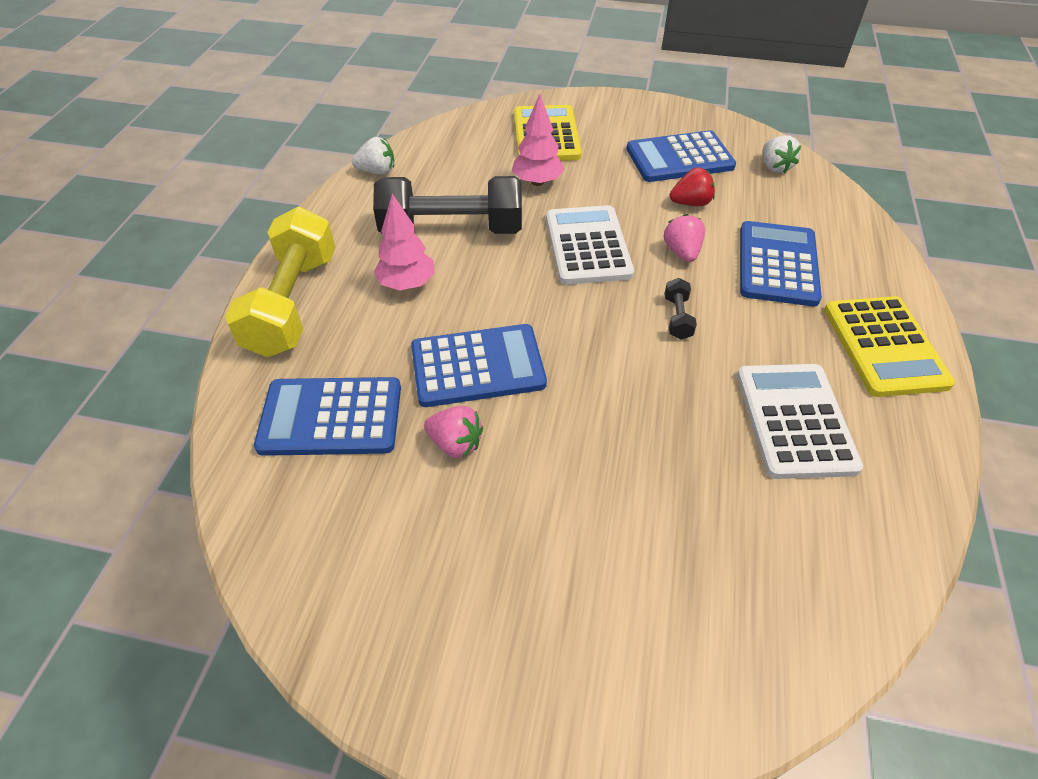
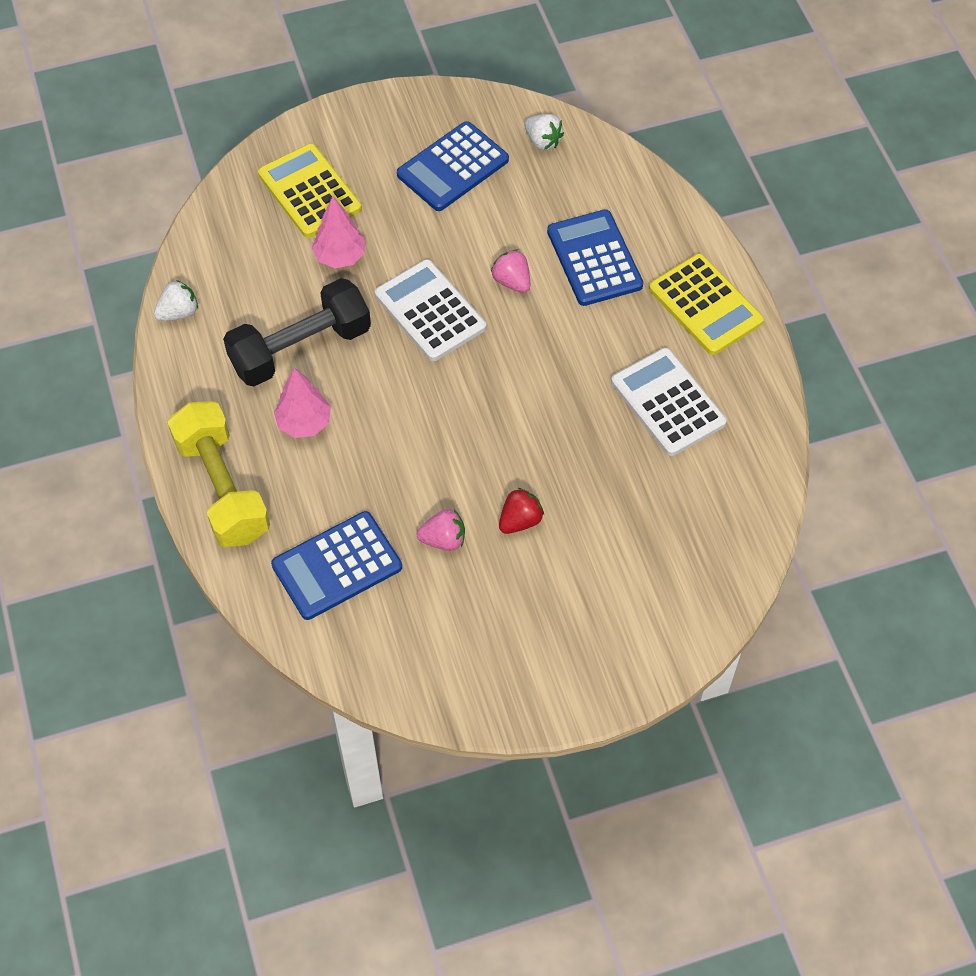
camera: 30 degrees left, 10 degrees up
blue calculator [411,324,547,407] -> none
black dumbbell [665,278,697,340] -> none
red strawberry [670,167,715,206] -> red strawberry moved to [499,488,544,534]

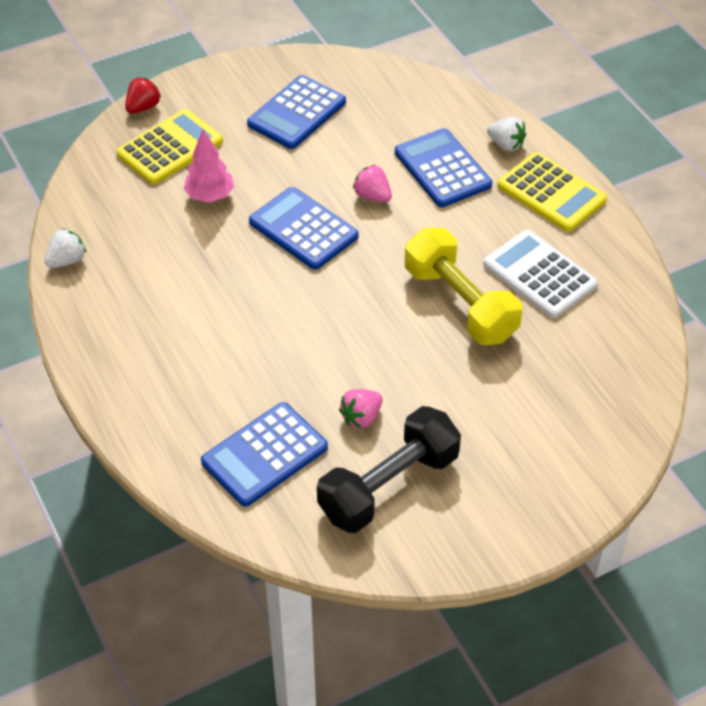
camera: 10 degrees left, 10 degrees down
yellow dumbbell [168,401,270,548] -> yellow dumbbell moved to [405,228,523,345]
black dumbbell [223,278,371,386] -> black dumbbell moved to [317,406,461,533]
yellow calculator [258,143,362,238] -> yellow calculator turned 90 degrees clockwise [116,109,223,184]
pink tree [274,367,331,438] -> none
white calculator [375,259,486,361] -> blue calculator [249,187,359,270]
pink strawberry [417,509,465,551] -> pink strawberry turned 150 degrees clockwise [339,389,383,428]
red strawberry [499,488,544,534] -> red strawberry moved to [125,77,161,114]
white strawberry [524,114,564,150] -> white strawberry moved to [487,117,526,152]

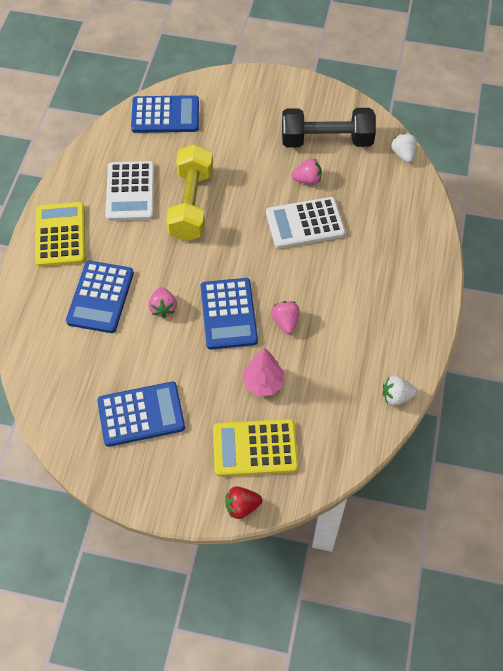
camera: 140 degrees left, 10 degrees up
blue calculator [201,402,328,507] -> blue calculator moved to [131,95,199,133]
white strawberry [487,117,526,152] -> white strawberry moved to [391,133,417,163]
none -> white calculator [266,197,345,249]
none -> pink strawberry [271,301,300,334]

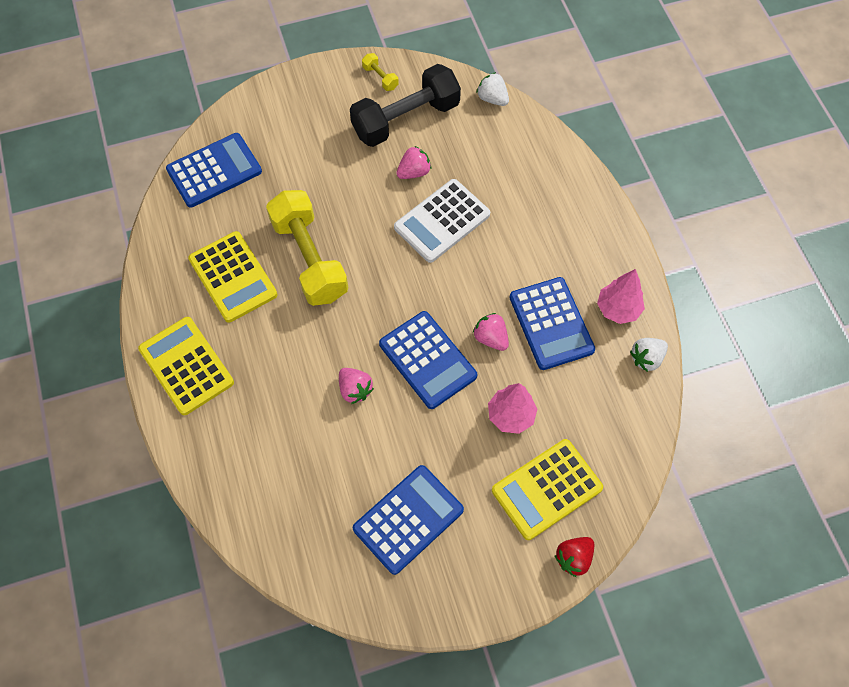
camera: 30 degrees left, 5 degrees up
blue calculator [66,261,134,333] -> blue calculator moved to [509,277,595,370]
white calculator [105,161,155,221] -> yellow calculator [188,231,278,323]
none -> yellow dumbbell [362,53,399,91]
none -> pink tree [597,269,645,324]

